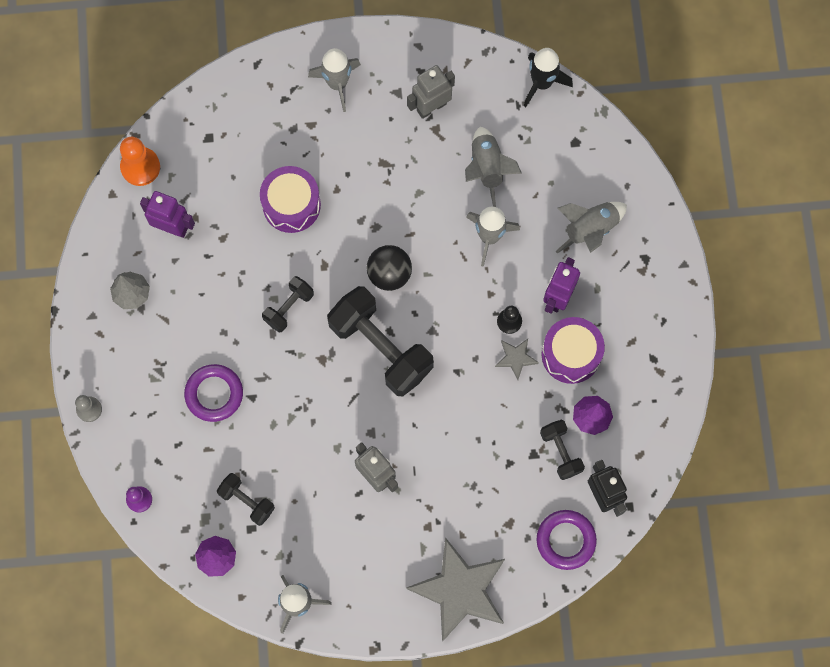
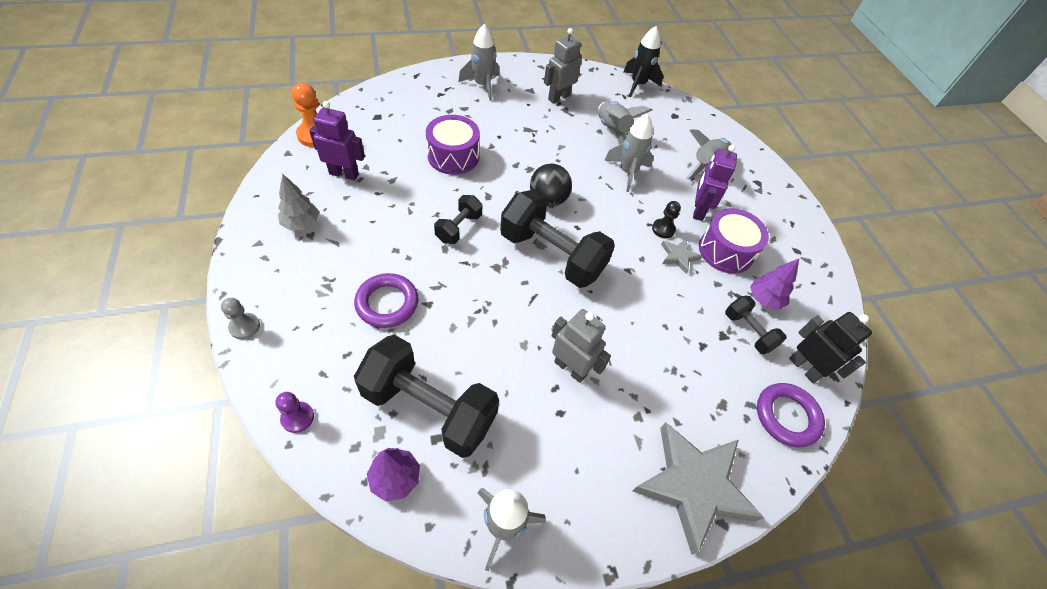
camera: 15 degrees left, 20 degrees down
black dumbbell [217,473,275,526] -> black dumbbell [354,334,499,458], size x1.98

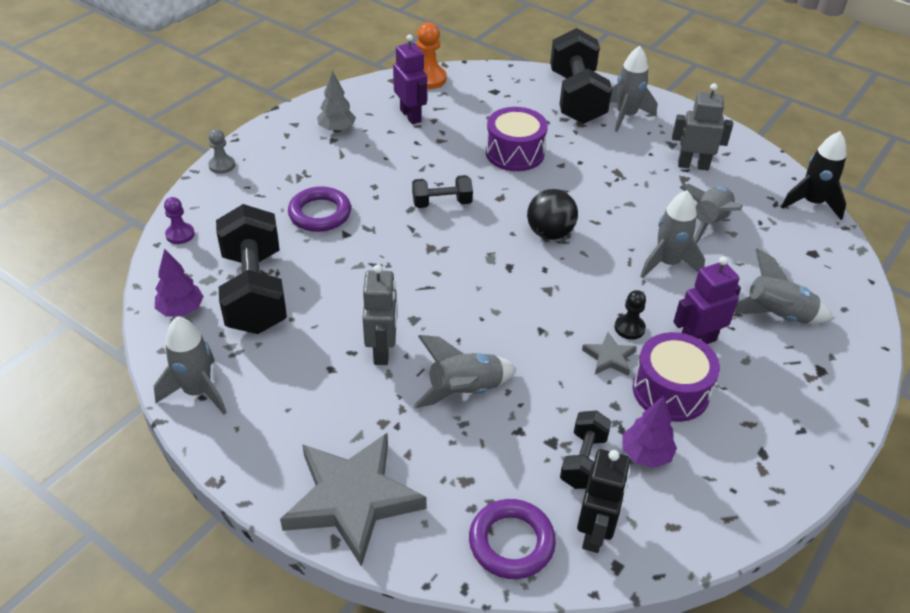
camera: 55 degrees right, 10 degrees down
black dumbbell [500,190,615,288] -> black dumbbell moved to [550,28,612,124]
none -> grey rocket [413,335,517,409]

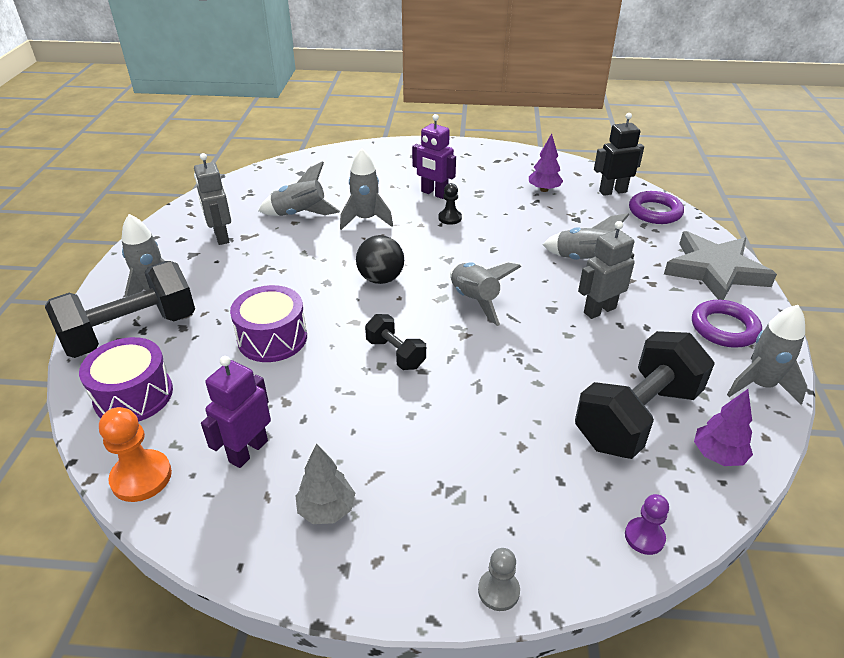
camera: 120 degrees left, 5 degrees down
purple ring [288,186,351,232] -> purple ring moved to [692,300,762,348]
black dumbbell [560,411,612,489] -> none
grey star [582,332,637,376] -> none
purple drum [633,332,720,422] -> purple drum moved to [79,337,173,422]
grey rocket [735,248,833,324] -> grey rocket moved to [450,262,521,326]
black rocket [781,131,846,220] -> none

